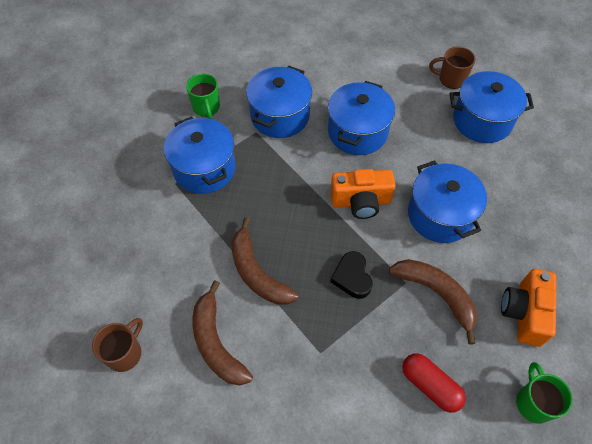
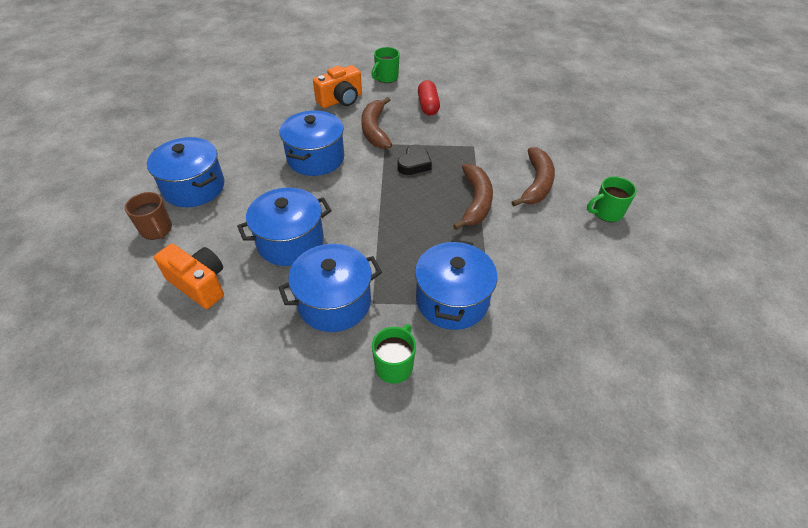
camera: 140 degrees left, 10 degrees down
brown mug [92,318,143,372] -> green mug [587,177,637,222]
orange camera [330,169,396,219] -> orange camera moved to [154,244,224,309]

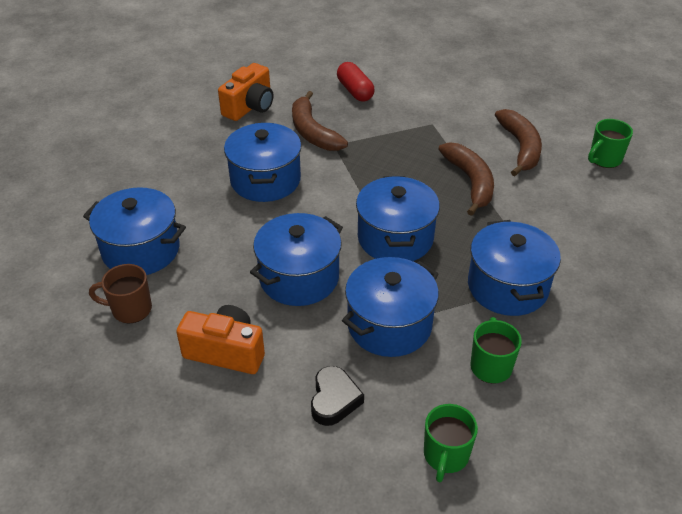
camera: 20 degrees left, 5 degrees down
brown mug [125,192,172,240] -> brown mug turned 150 degrees clockwise [89,264,152,323]
green mug [372,47,400,83] -> green mug moved to [424,404,478,482]
black heart [397,144,432,175] -> black heart moved to [311,366,364,426]
none -> blue pot [356,176,440,261]

